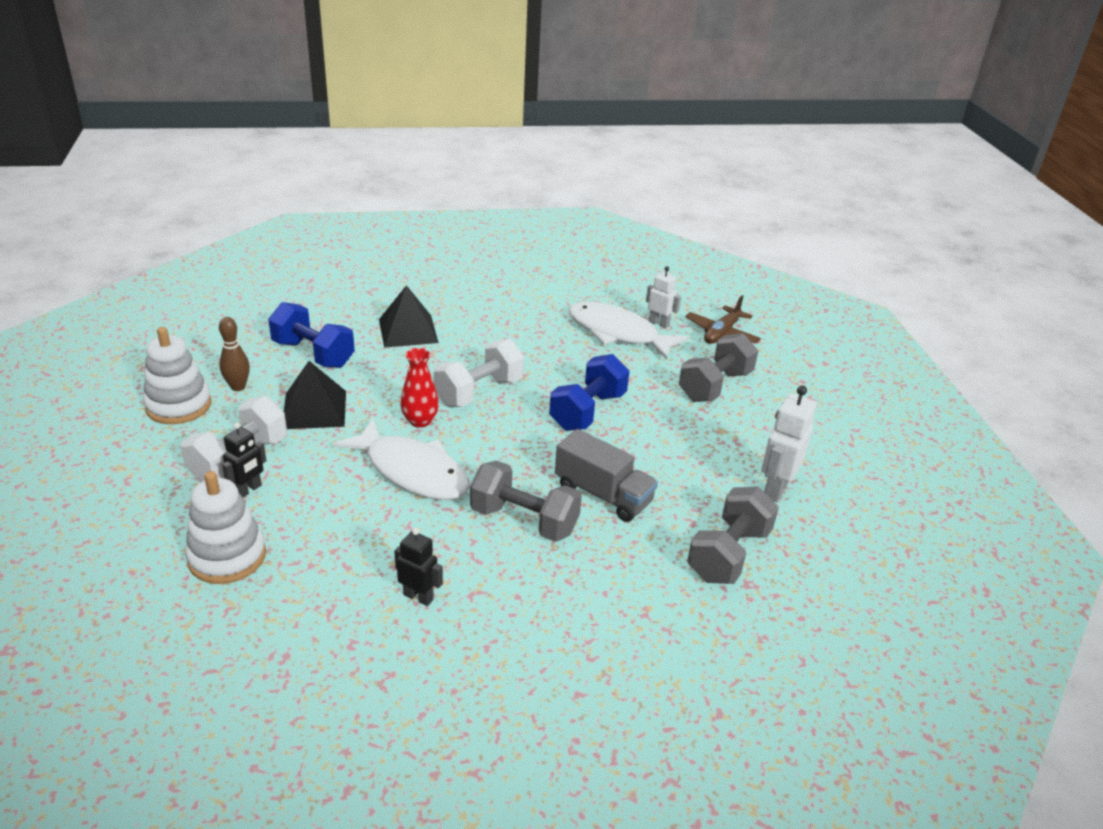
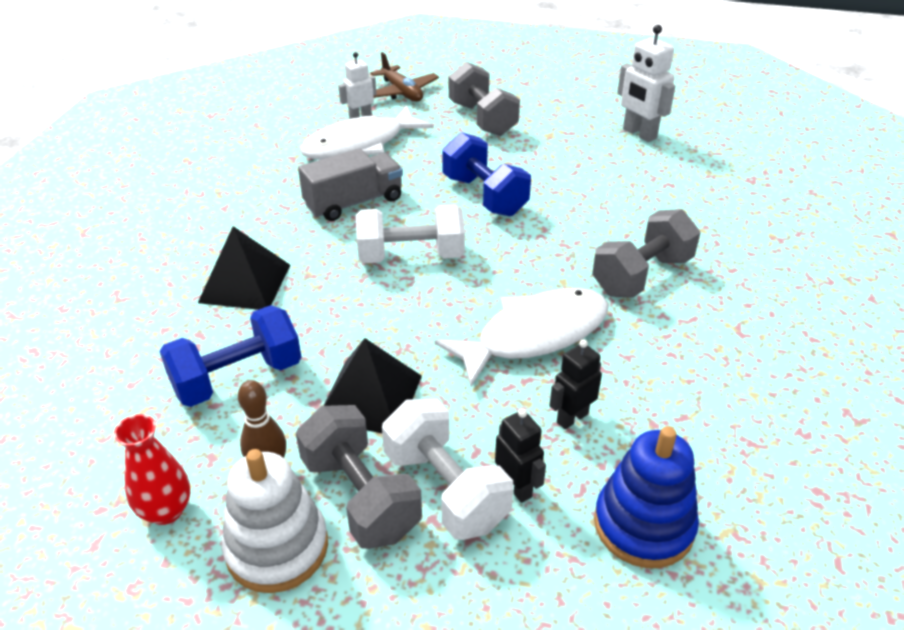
camera: 65 degrees left, 5 degrees up
white stacking toy [185,471,266,584] -> blue stacking toy [594,426,699,568]
black robot [394,528,443,606] -> black robot moved to [550,339,602,429]
red vase [400,348,439,428] -> red vase moved to [114,414,190,525]
white dumbbell [434,339,524,407] -> white dumbbell turned 75 degrees counterclockwise [356,204,465,263]
grey truck [555,429,658,522] -> grey truck moved to [298,148,403,221]
grey dumbbell [687,487,779,584] -> grey dumbbell moved to [296,405,422,549]

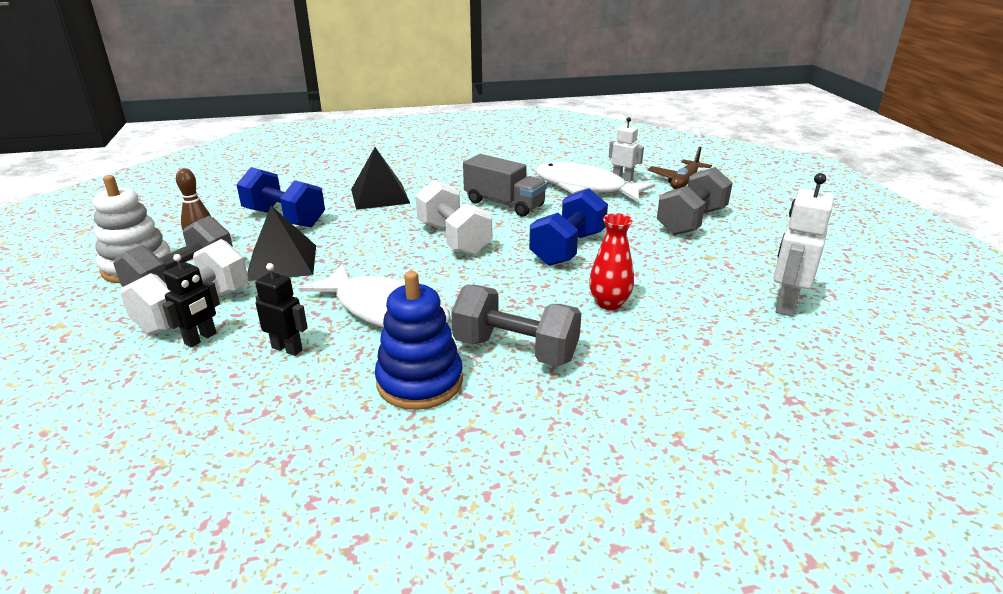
camera: 65 degrees right, 10 degrees down
red vase [114,414,190,525] -> red vase moved to [589,213,634,310]
blue stacking toy [594,426,699,568] -> blue stacking toy moved to [375,271,463,410]

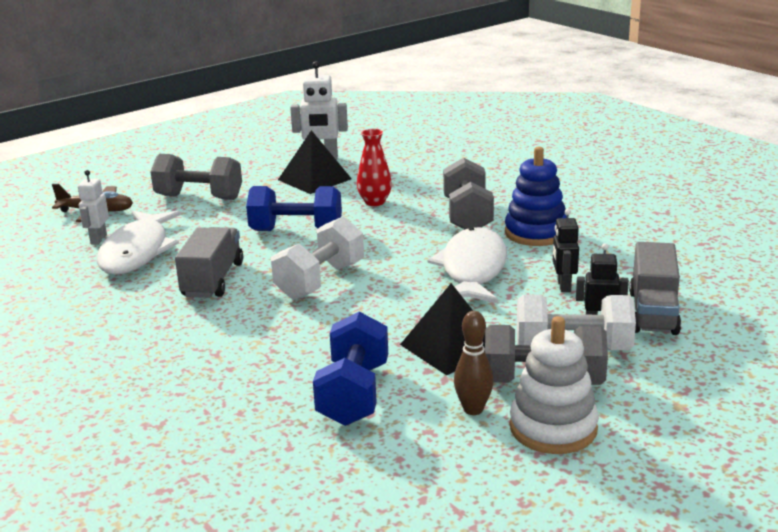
camera: 115 degrees left, 5 degrees down
black pyramid [351,147,410,210] -> black pyramid moved to [278,130,352,194]
none -> grey truck [629,242,681,335]

